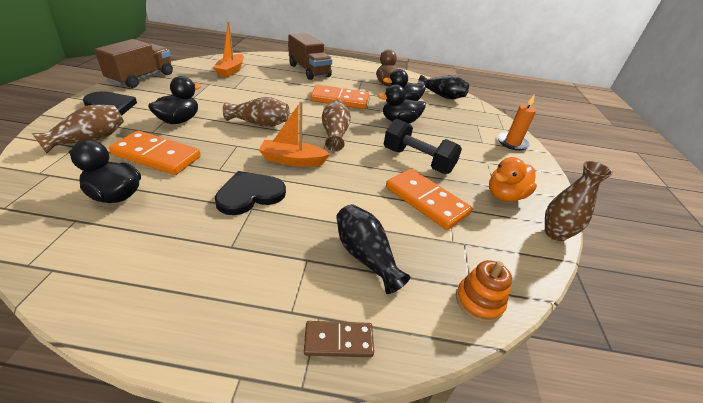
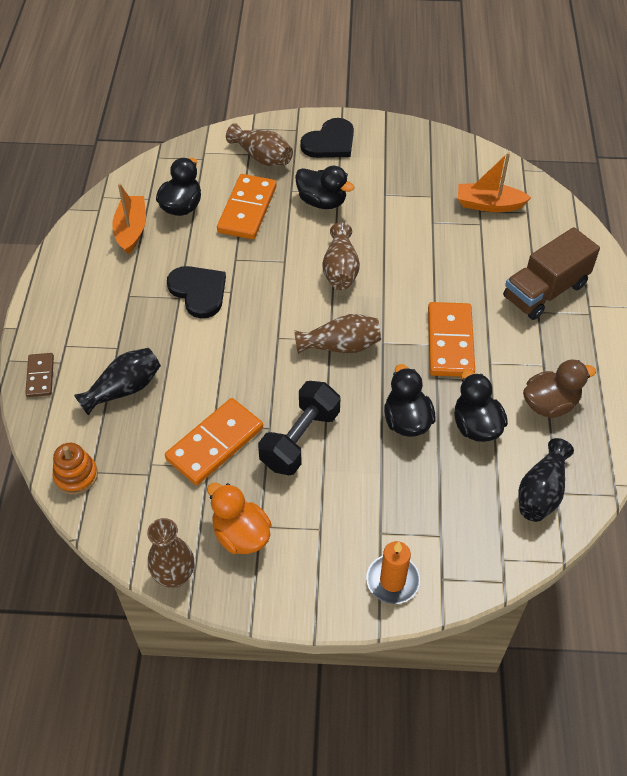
camera: 90 degrees right, 15 degrees up
brown truck [94,39,173,88] -> none
orange boat [259,101,330,167] -> orange boat moved to [112,183,146,254]

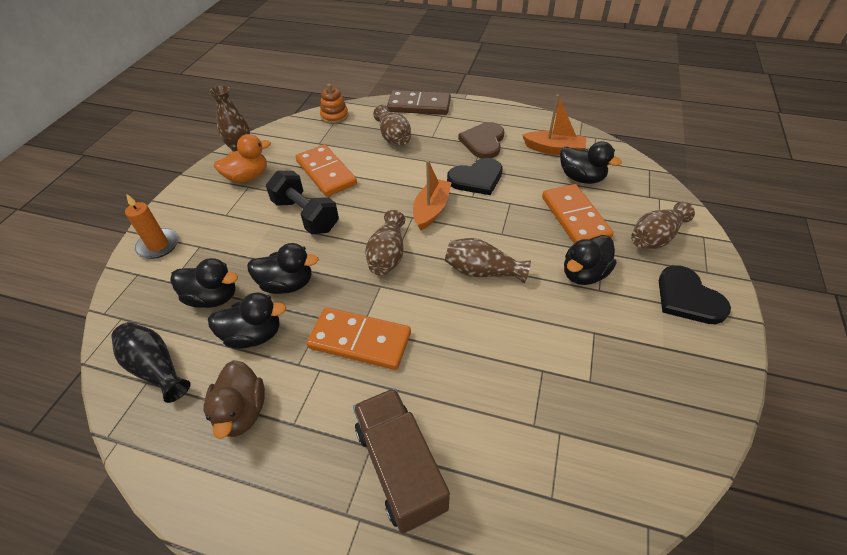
camera: 105 degrees right, 5 degrees down
brown domino [25,353,54,397] -> brown domino [387,90,451,115], size x1.79
black vase [74,348,161,416] -> brown vase [373,105,411,146]
orange domino [217,174,277,239] -> orange domino turned 45 degrees clockwise [542,184,614,243]
orange boat [458,152,531,212] -> orange boat moved to [413,160,452,231]
none -> black duck [170,258,238,308]
none -> brown heart [458,122,504,159]

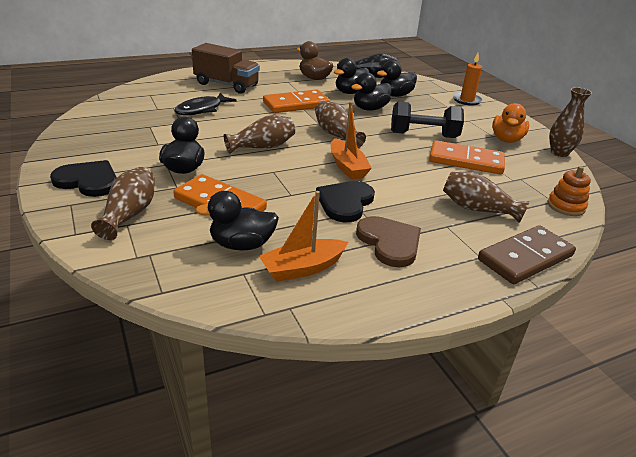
camera: 135 degrees right, 15 degrees down
none -> black fish [174,93,237,115]

